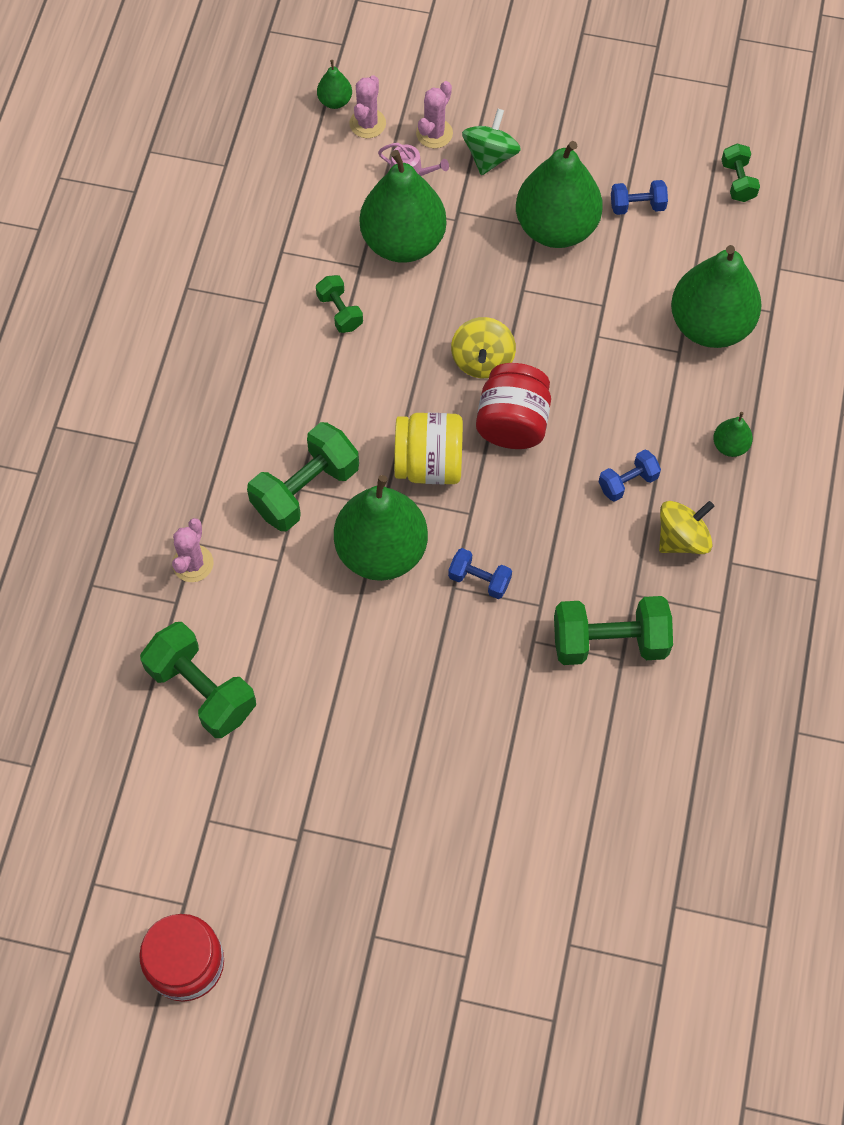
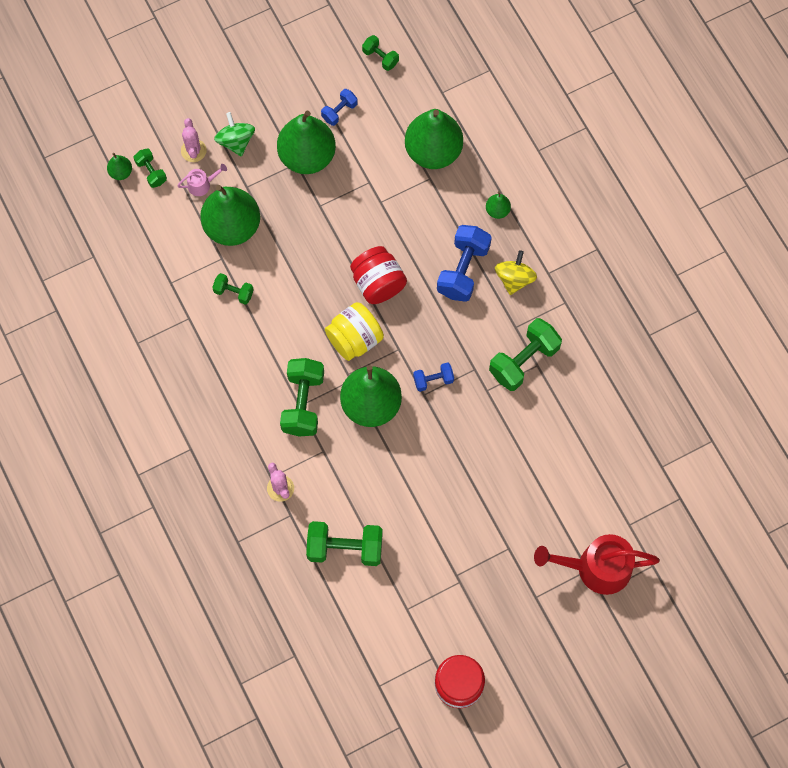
camera: 40 degrees left, 5 degrees up
pink cactus [349,75,386,138] -> green dumbbell [133,148,167,188]
yellow spinning top [451,317,516,378] -> none
blue dumbbell [598,450,661,502] -> blue dumbbell [437,225,492,302], size x1.87
none -> red watering can [534,534,660,595]

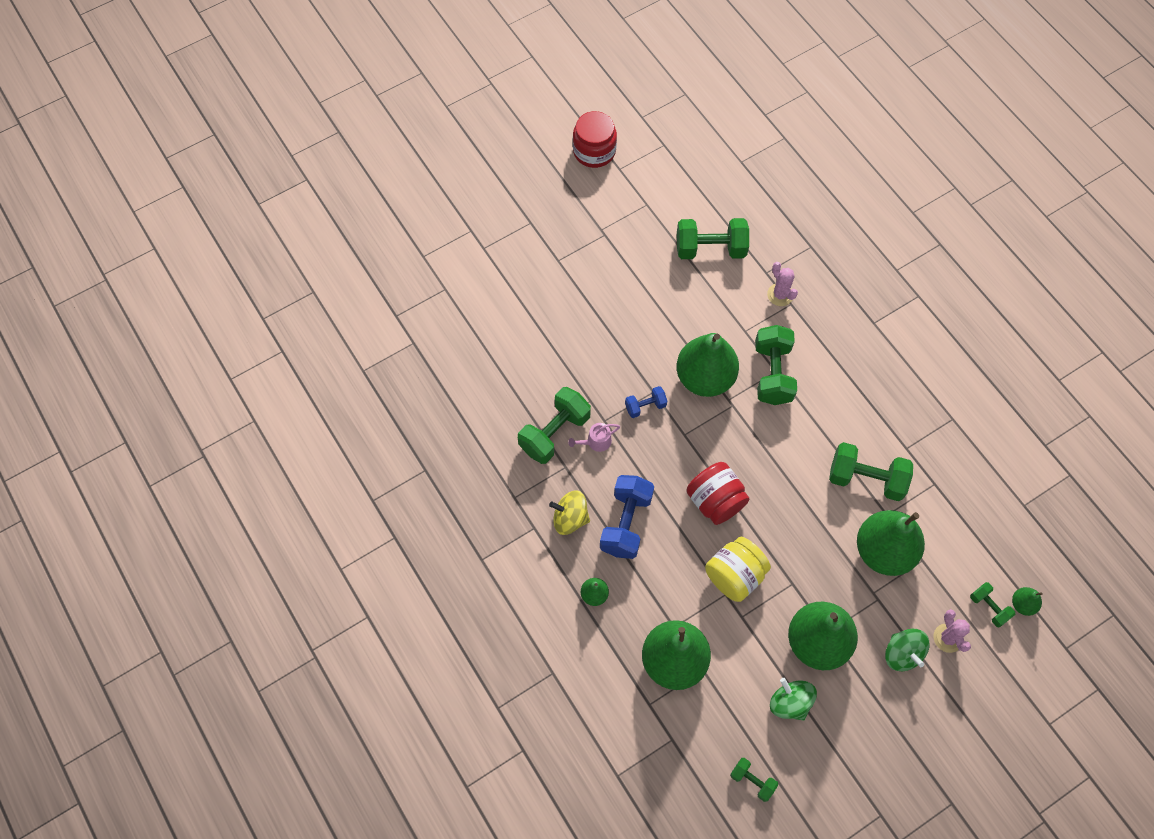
camera: 175 degrees right, 5 degrees down
pink watering can [177,164,227,196] -> pink watering can moved to [568,423,620,452]
green dumbbell [212,273,254,305] -> green dumbbell [829,442,913,501], size x1.87
blue dumbbell [321,89,358,126] -> green spinning top [770,678,817,721]
yellow jar [325,302,384,361] -> yellow jar moved to [705,537,771,602]
yellow spinning top [495,250,537,295] -> yellow spinning top turned 90 degrees clockwise [549,490,590,535]
red watering can [534,534,660,595] -> none

